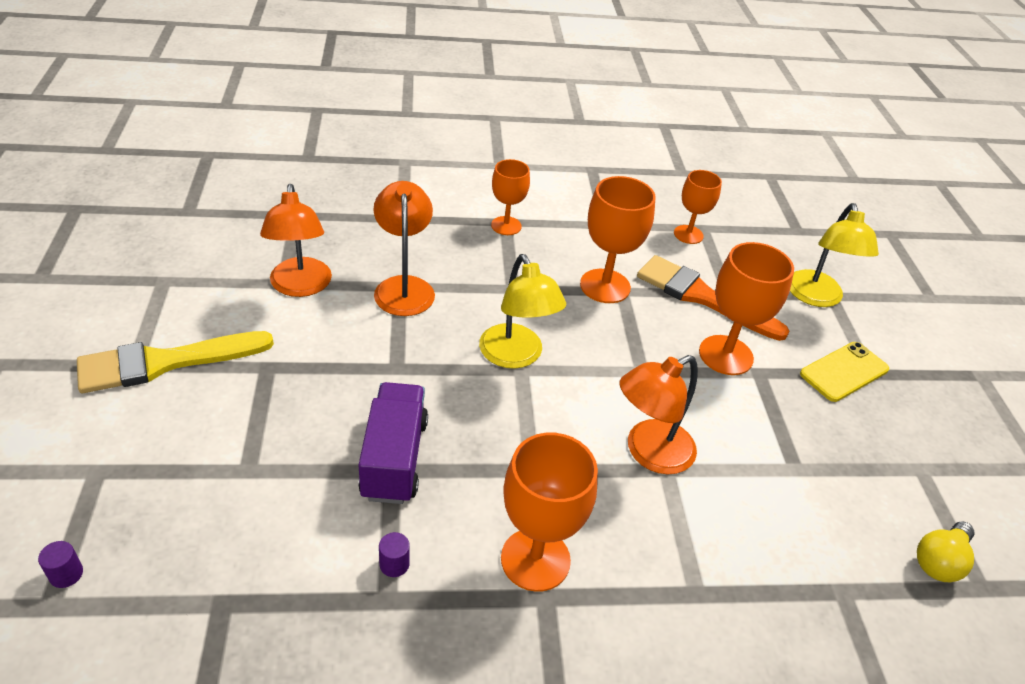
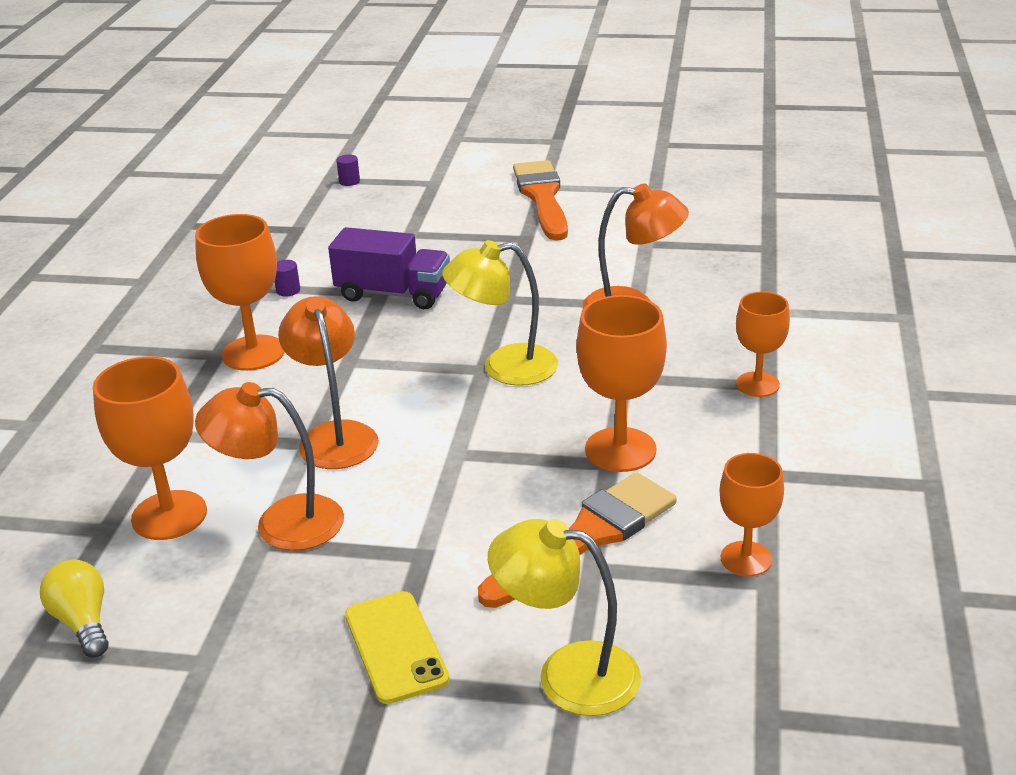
camera: 110 degrees right, 10 degrees down
yellow brush [77,331,274,393] -> orange brush [513,160,568,240]
orange lamp [260,184,332,297] -> orange lamp moved to [195,382,344,551]
orange goblet [699,242,794,375] -> orange goblet moved to [93,357,207,540]

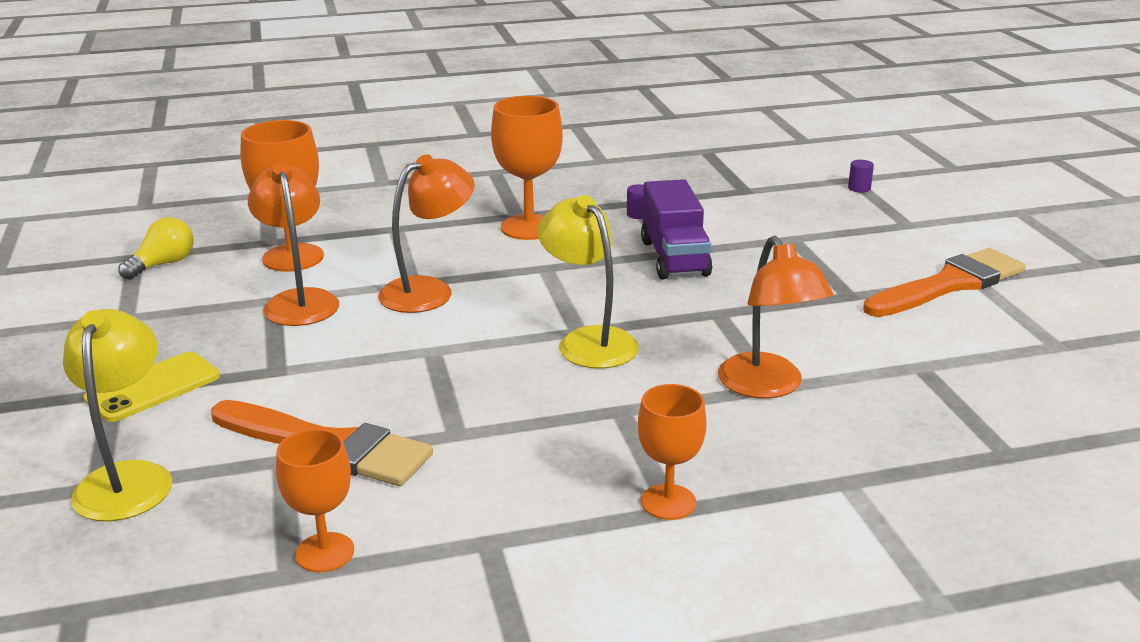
camera: 65 degrees right, 5 degrees down
orange goblet [576,295,667,472] -> none

